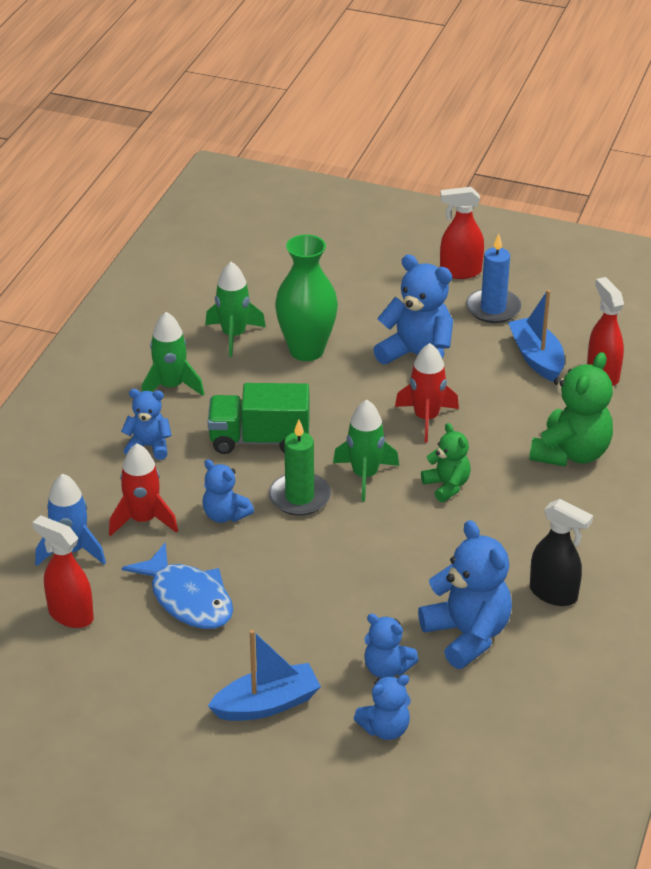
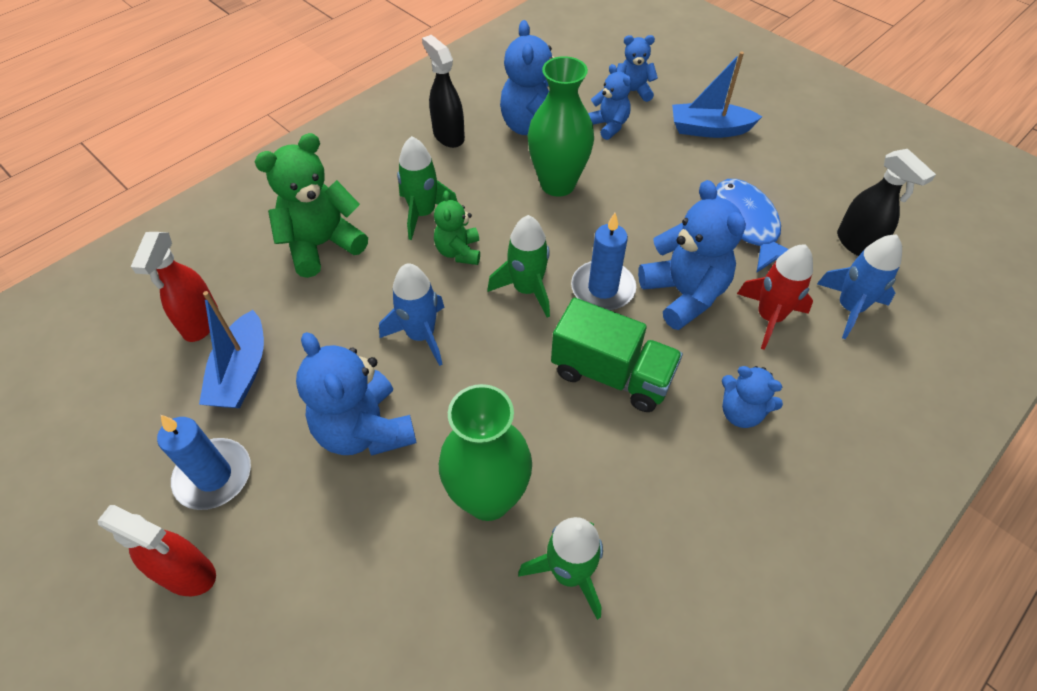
camera: 155 degrees left, 15 degrees up
red spray bottle [32,515,94,628] -> black spray bottle [837,149,936,256]
green rocket [141,312,204,396] -> green rocket moved to [397,136,458,240]
blue teddy bear [202,459,254,523] -> blue teddy bear [638,180,746,330], size x1.71
green candle [269,420,331,516] -> blue candle [571,213,636,310]
red rocket [395,343,459,442] -> blue rocket [379,263,444,366]
none -> green vase [527,56,594,197]

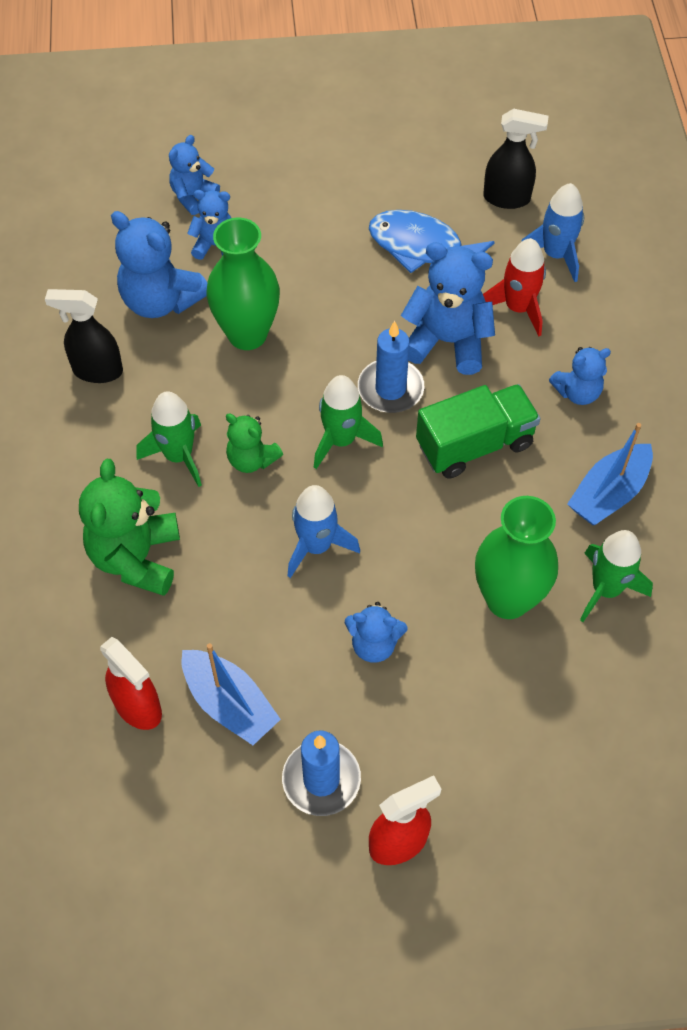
camera: 50 degrees left, 5 degrees up
blue teddy bear [296,332,417,455] -> blue teddy bear [345,602,408,663], size x0.58
blue boat [672,52,762,138] -> blue boat moved to [567,423,653,525]

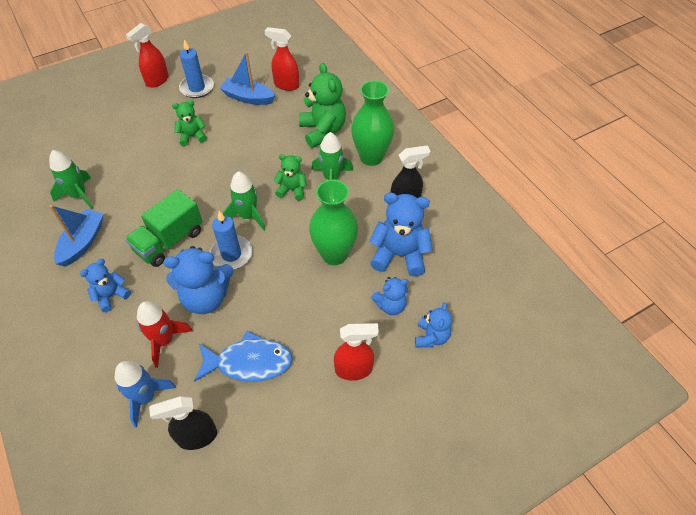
camera: 155 degrees right, 5 degrees down
blue rocket [288,485,360,578] -> none
blue teddy bear [345,602,408,663] -> green teddy bear [172,100,207,146]
green vase [475,496,558,619] -> green vase moved to [351,80,394,166]
none -> red spray bottle [334,323,379,380]

